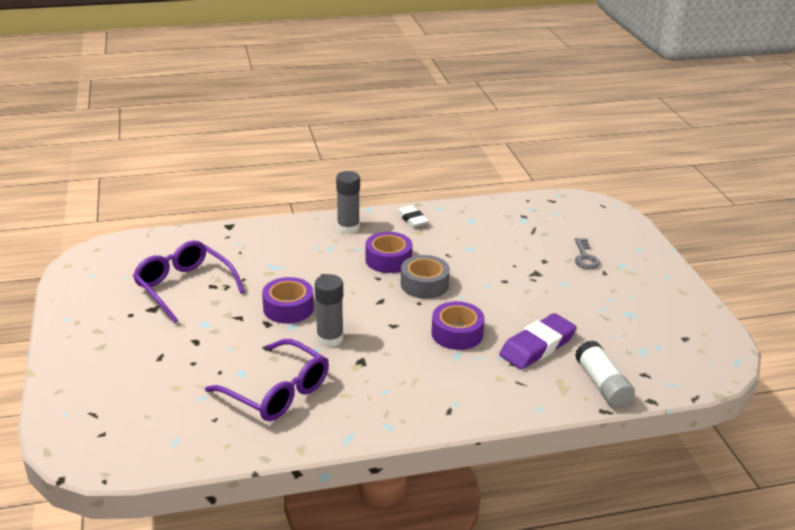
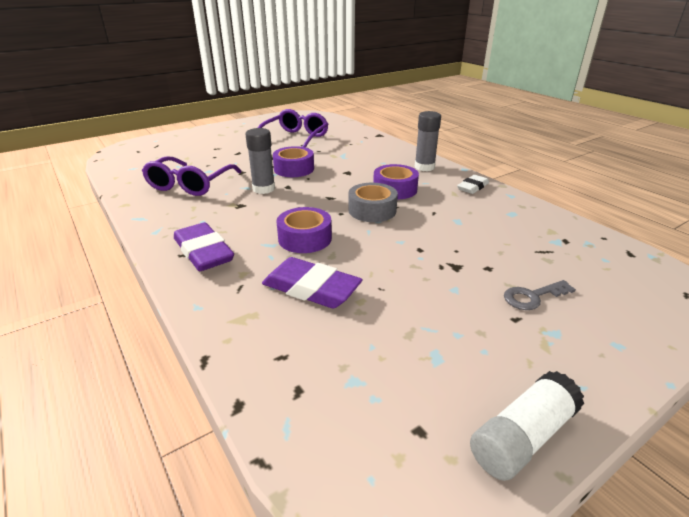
camera: 70 degrees right, 0 degrees up
white glue stick [575,340,635,409] -> white glue stick moved to [470,371,584,481]
none -> purple eraser [174,222,234,271]

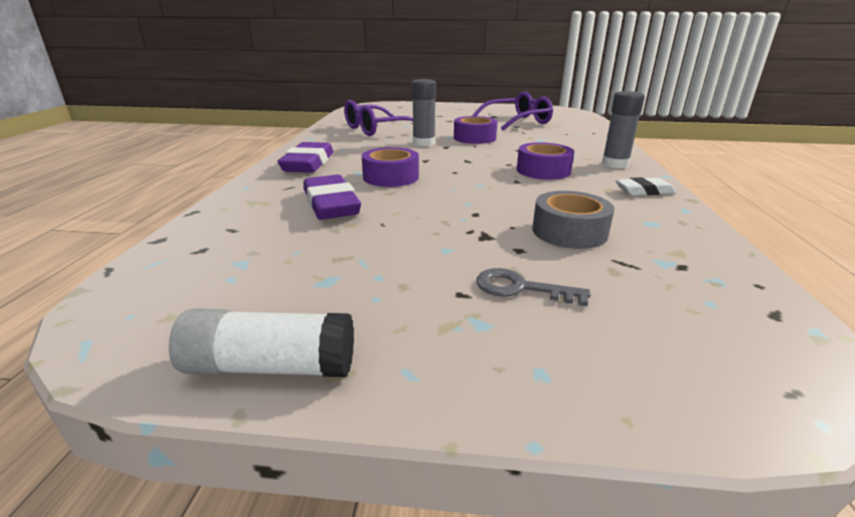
camera: 40 degrees right, 5 degrees down
grey tape [349,183,398,222] -> grey tape moved to [532,191,615,249]

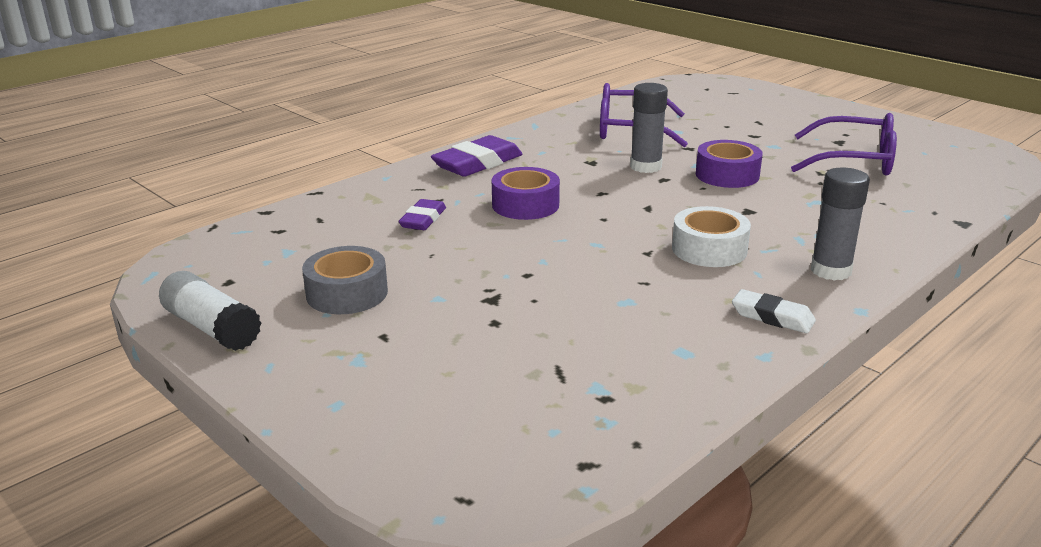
camera: 40 degrees right, 0 degrees up
purple eraser [303,175,361,220] -> purple eraser [399,199,446,230], size x0.60
grey key [477,268,590,306] -> none
purple tape [517,142,574,180] -> white tape [672,206,751,267]
grey tape [532,191,615,249] -> grey tape moved to [302,246,388,314]

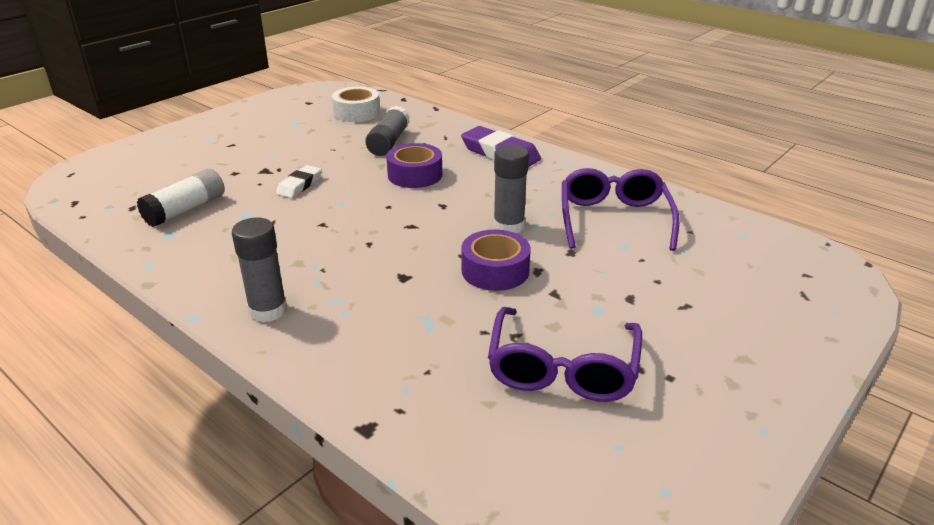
camera: 85 degrees right, 5 degrees up
white glue stick [159,271,261,351] -> white glue stick moved to [137,168,225,227]
grey tape [302,246,388,314] -> none
purple eraser [399,199,446,230] -> grey glue stick [365,106,410,156]
white tape [672,206,751,267] -> white tape moved to [332,87,380,122]
white eraser [732,289,816,333] -> white eraser moved to [276,165,322,198]

